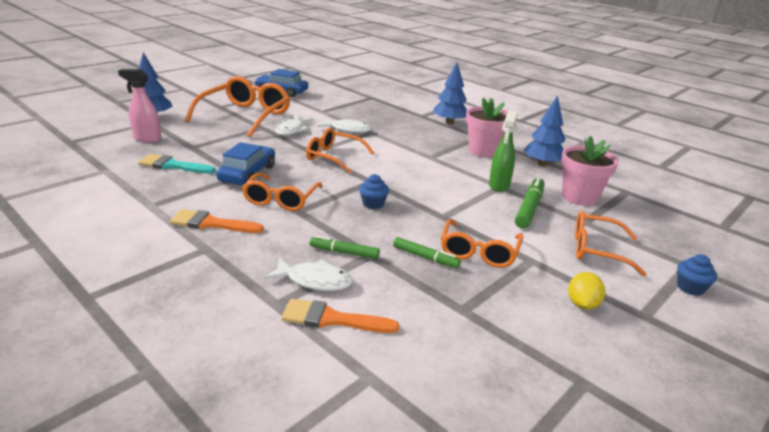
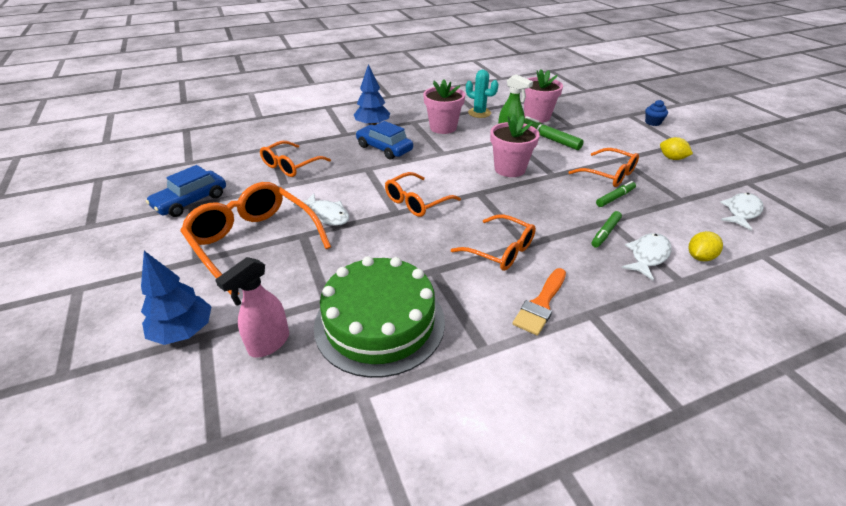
camera: 65 degrees left, 10 degrees up
turquoise brush [138,154,216,174] -> green cake [314,256,445,378]
blue car [216,142,275,185] -> blue car moved to [356,121,413,160]
orange brush [281,299,399,333] -> yellow lemon [688,231,723,261]
white fish [318,118,371,133] -> white fish moved to [720,193,764,230]
blue cupcake [359,174,389,209] -> none
blue tree [523,95,566,167] -> turquoise cactus [466,70,499,118]
orange glasses [575,211,646,276] -> orange glasses moved to [260,141,331,177]
none -> pink flower pot [490,114,540,177]

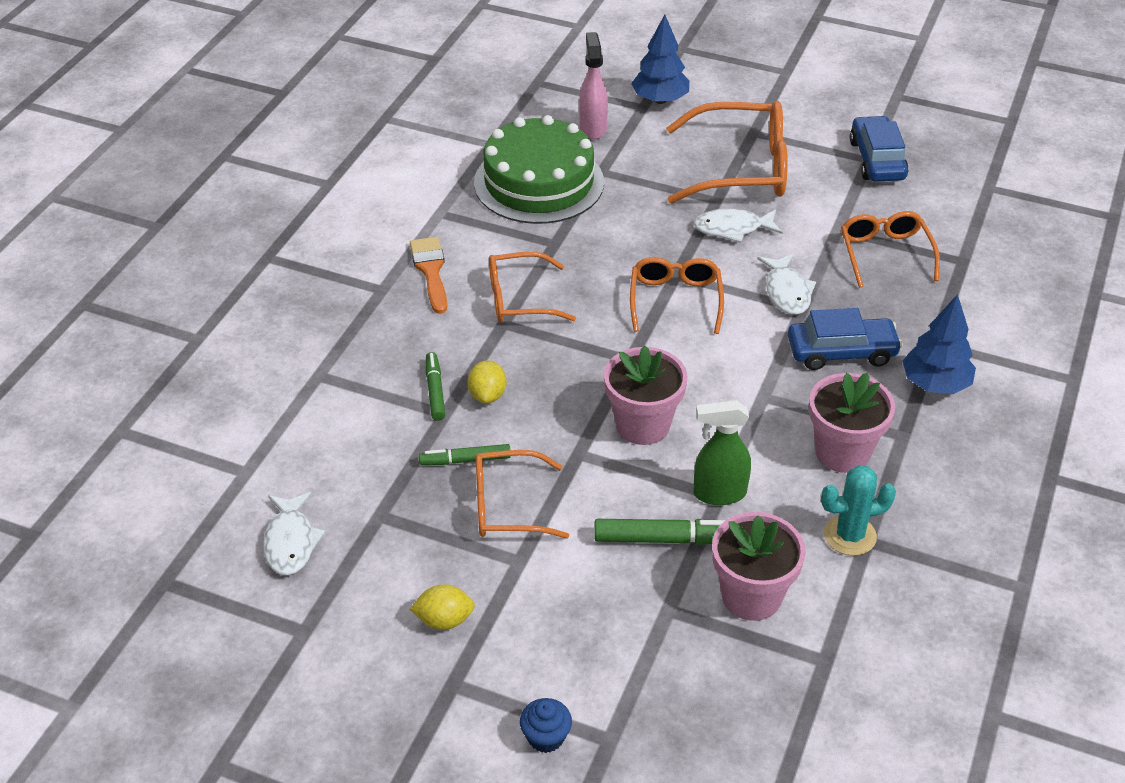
camera: 135 degrees right, 5 degrees up
green marker [596,181,636,207] -> green marker turned 75 degrees clockwise [419,444,511,465]
white fish [622,233,671,280] -> white fish moved to [757,254,816,315]
yellow lemon [688,231,723,261] -> yellow lemon moved to [468,361,507,403]

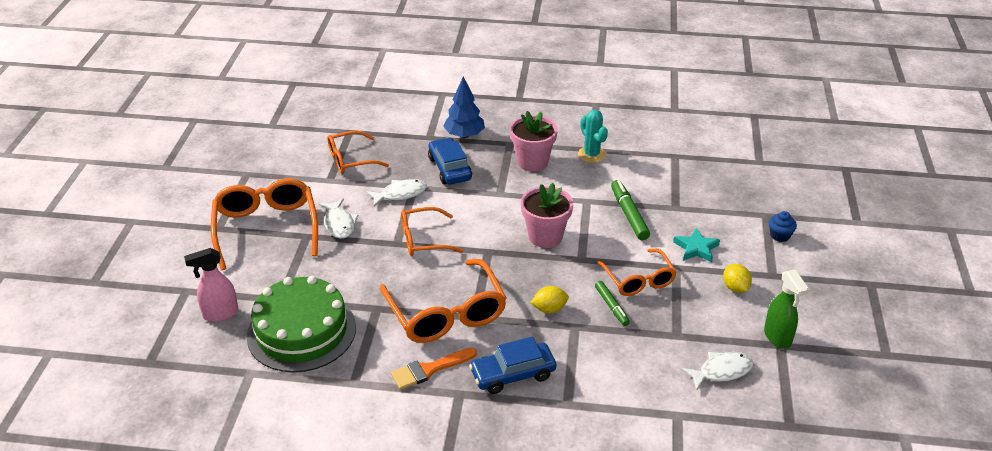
camera: 105 degrees left, 5 degrees down
green marker [426,352,445,421] -> none
orange glasses [489,252,576,322] -> orange glasses [380,259,507,343], size x1.62
blue tree [631,15,689,104] -> none
green spray bottle [693,400,751,505] -> green spray bottle moved to [764,270,809,349]
pink flower pot [712,512,806,621] -> none
blue car [850,116,909,182] -> blue car moved to [469,337,556,394]
none -> turquoise star [673,228,720,262]

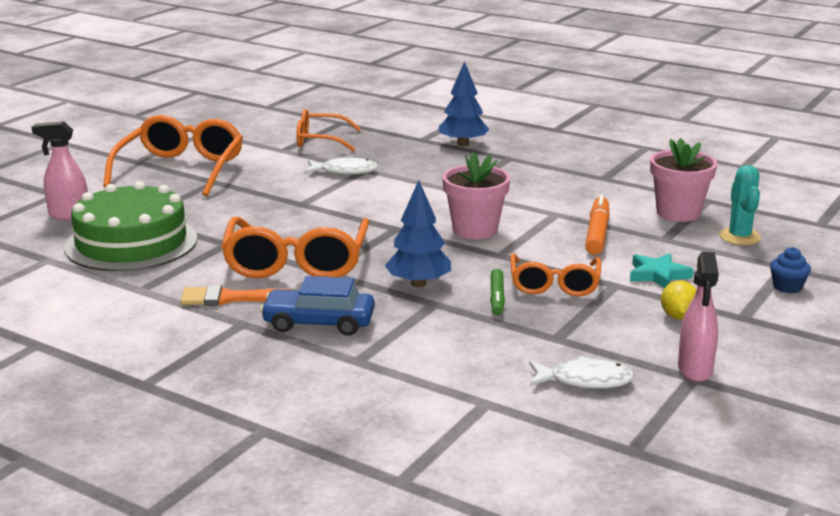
camera: 25 degrees right, 15 degrees down
white fish [319,198,358,239] -> none
orange glasses [401,207,464,256] -> none
blue car [428,138,472,185] -> none
pink flower pot [510,111,558,171] -> pink flower pot moved to [650,138,717,222]
yellow lemon [530,286,569,313] -> blue tree [385,180,451,287]
turquoise cactus [578,110,608,163] -> turquoise cactus moved to [719,165,761,245]
green marker [611,180,650,240] -> orange marker [585,194,610,255]
green spray bottle [764,270,809,349] -> pink spray bottle [678,252,719,382]

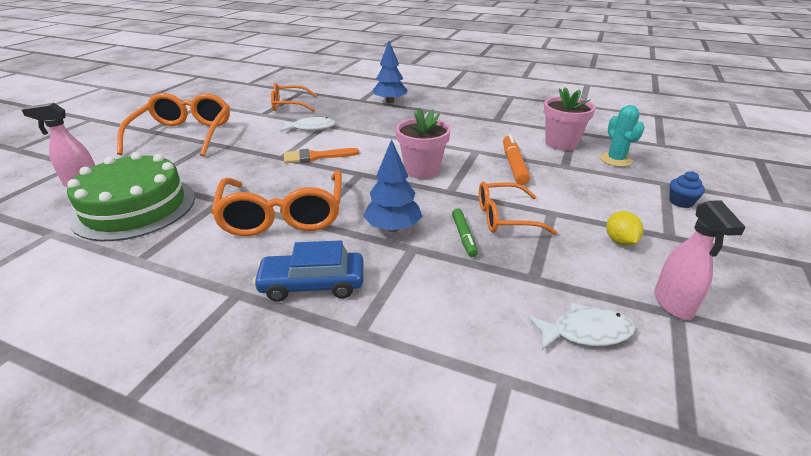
camera: 10 degrees left, 10 degrees up
orange brush [181,285,292,306] -> orange brush moved to [284,148,359,164]
orange glasses [510,253,601,296] -> orange glasses turned 90 degrees clockwise [479,182,558,235]
turquoise star [630,253,693,288] -> none

